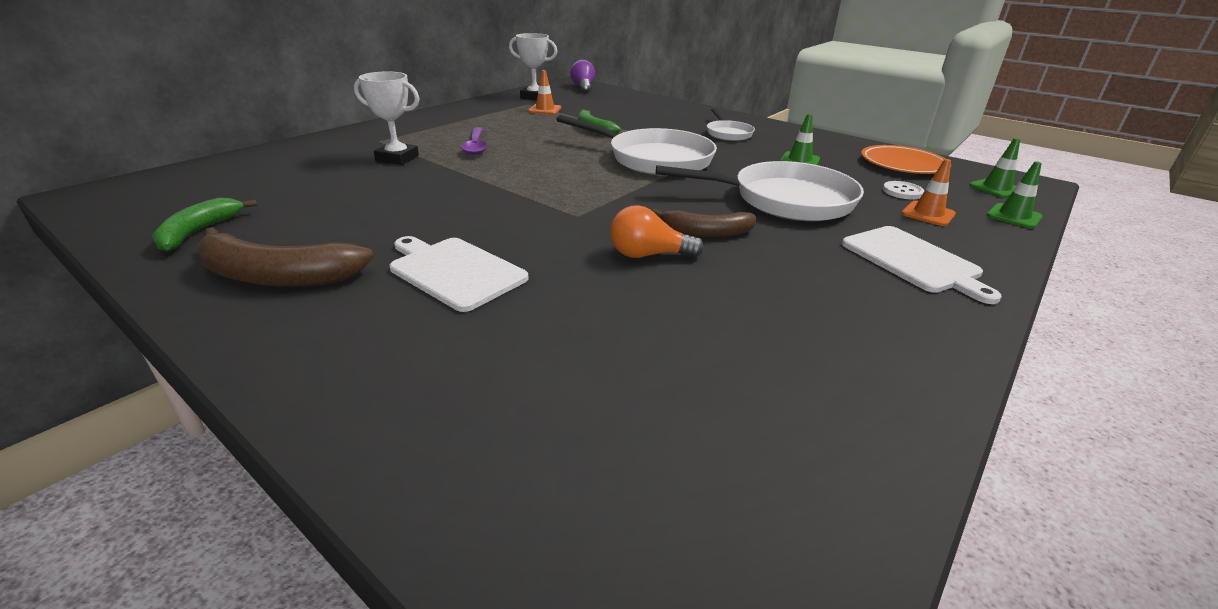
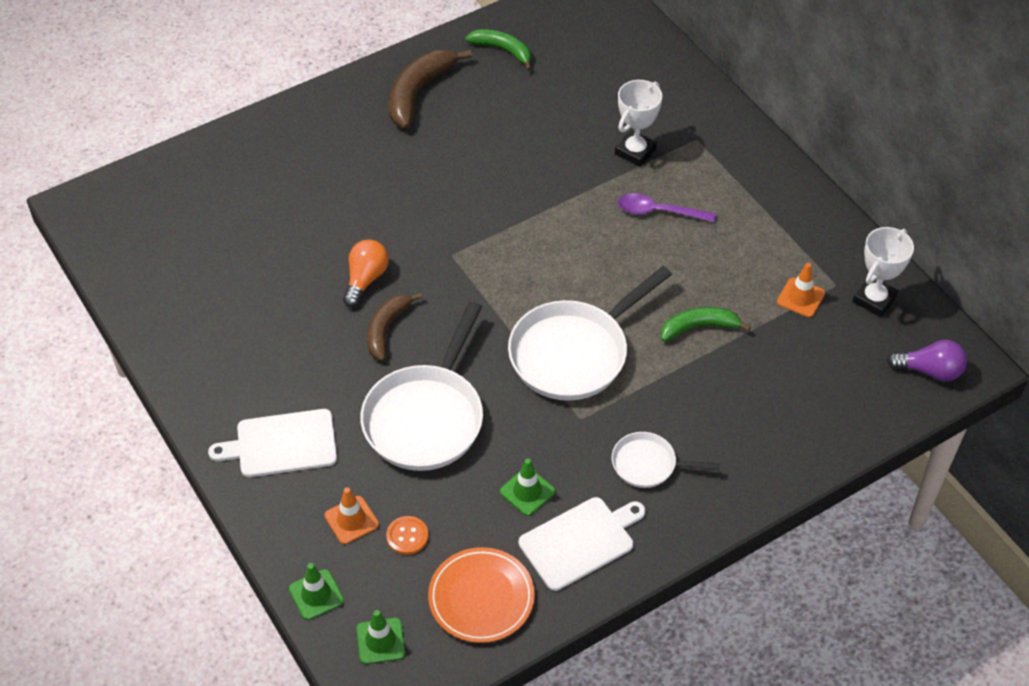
camera: 110 degrees right, 20 degrees up
white cutting board [390,236,529,312] -> white cutting board moved to [519,497,645,591]
white button [883,181,924,199] -> orange button [386,516,428,555]

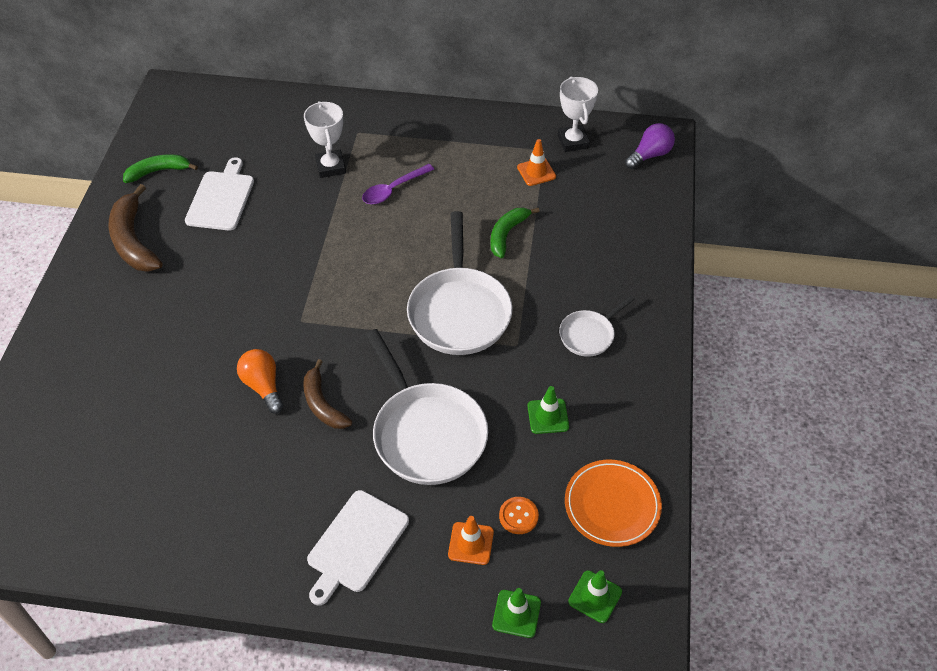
camera: 50 degrees left, 0 degrees up
white cutting board [519,497,645,591] -> white cutting board moved to [185,157,254,231]

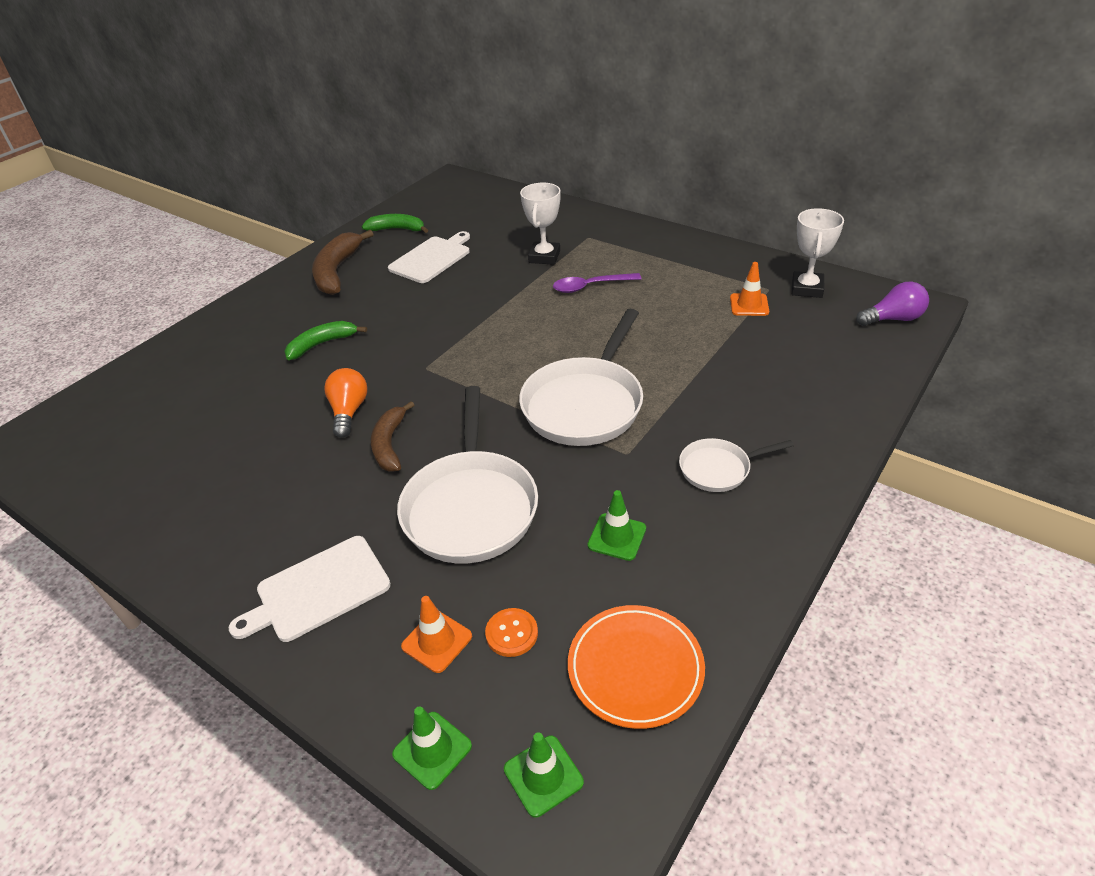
camera: 30 degrees right, 10 degrees down
green banana [490,207,540,258] -> green banana moved to [284,321,367,360]

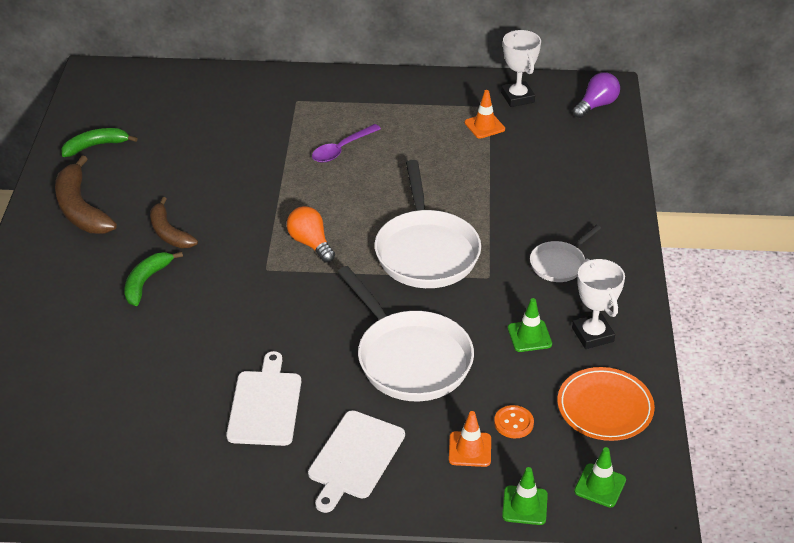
camera: 35 degrees left, 0 degrees up
orange light bulb [324,368,367,438] -> orange light bulb moved to [287,206,335,263]
brown banana [371,401,414,471] -> brown banana moved to [150,197,198,248]
white cutting board [388,231,470,283] -> white cutting board moved to [226,351,301,446]
white trophy [520,183,561,265] -> white trophy moved to [572,259,625,349]

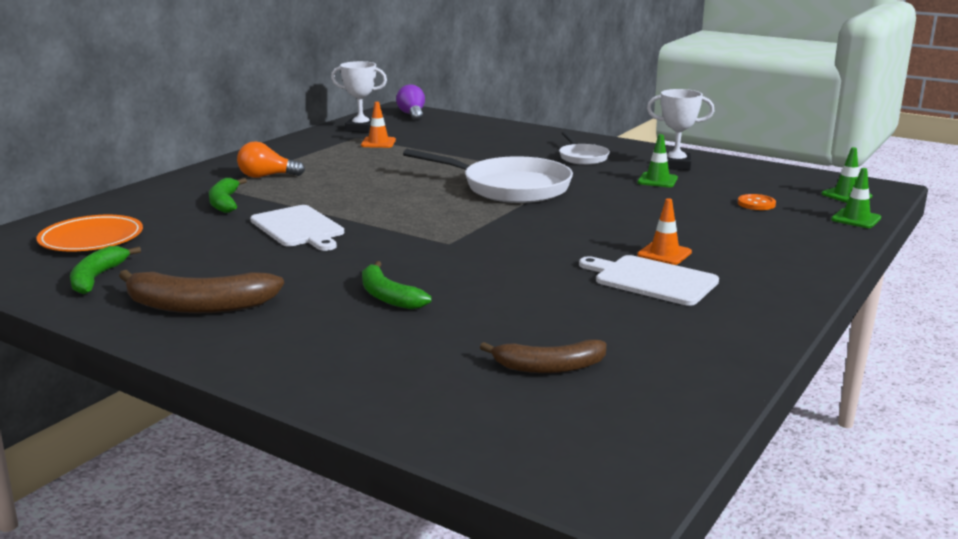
camera: 60 degrees left, 20 degrees down
brown banana [150,197,198,248] -> brown banana moved to [480,339,606,373]
orange light bulb [287,206,335,263] -> orange light bulb moved to [237,141,305,178]
white cutting board [308,410,405,513] -> white cutting board moved to [250,205,344,251]
purple spoon [312,124,381,163] -> none
white pan [338,266,474,401] -> none
orange traffic cone [449,411,491,467] -> orange traffic cone moved to [637,198,692,265]
orange plate [557,367,655,441] -> orange plate moved to [36,215,143,251]
none -> green banana [209,178,247,213]

